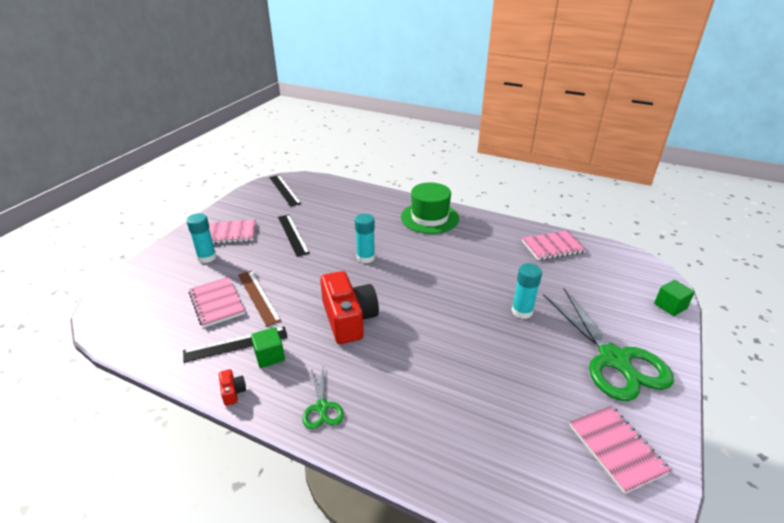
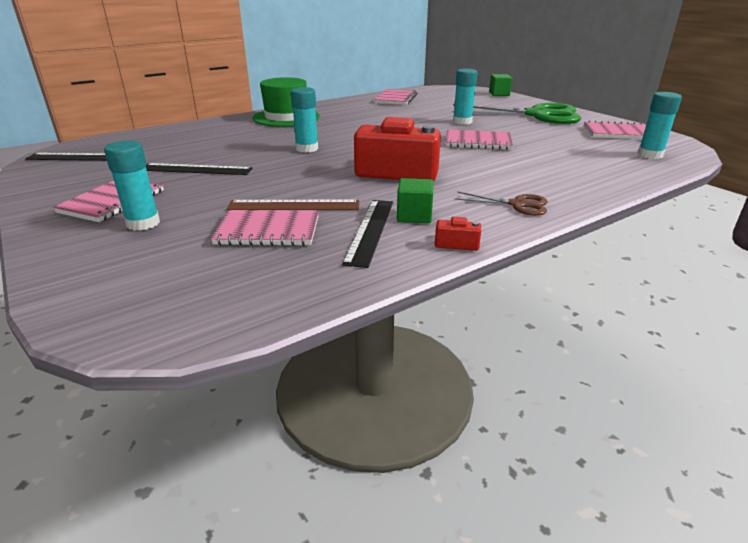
camera: 60 degrees left, 5 degrees down
green scissors [302,368,344,429] -> brown scissors [455,192,548,216]
none -> pink notebook [446,129,513,150]
none -> turquoise glue stick [637,92,682,159]

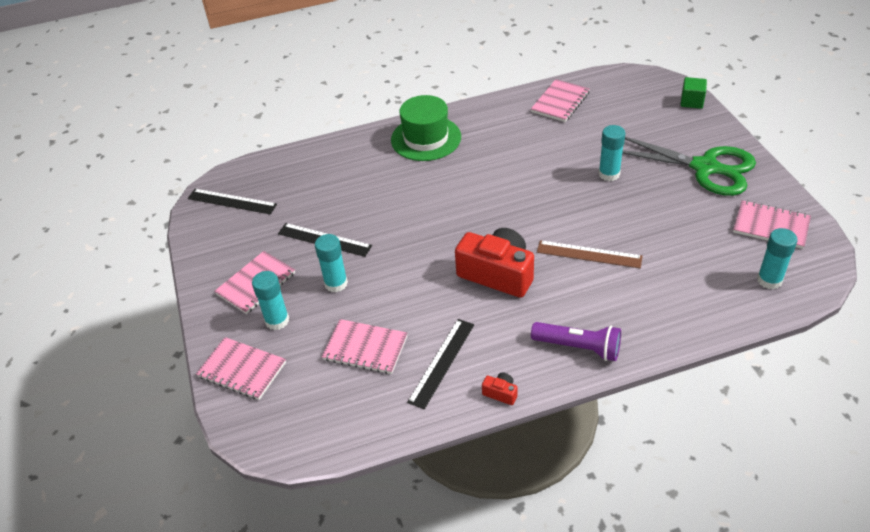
camera: 20 degrees right, 15 degrees up
brown ruler [227,200,359,210] -> brown ruler moved to [537,240,643,268]
turquoise glue stick [291,87,318,153] -> turquoise glue stick moved to [315,234,348,293]
green cube [397,178,433,223] -> none
pink notebook [446,129,513,150] -> pink notebook moved to [196,337,286,400]
brown scissors [455,192,548,216] -> purple flashlight [531,322,621,361]

